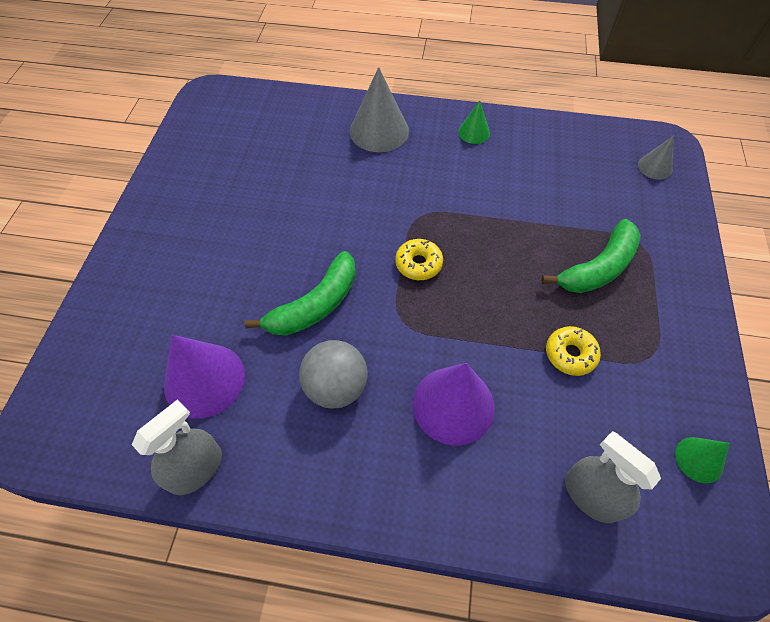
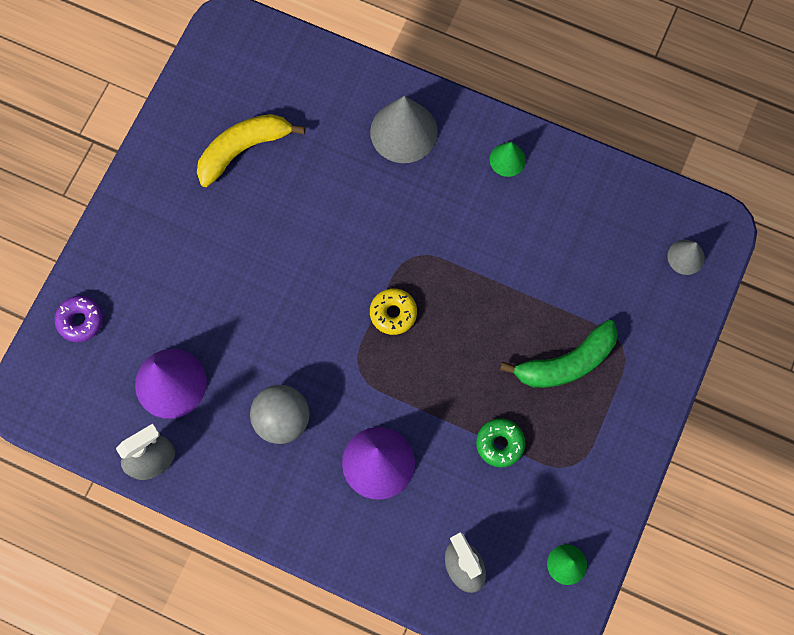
camera: 15 degrees right, 15 degrees up
green banana [245,251,356,335] -> none
yellow donut [546,326,601,376] -> green donut [476,418,525,467]
none -> purple donut [54,296,103,342]
none -> yellow banana [197,114,305,187]

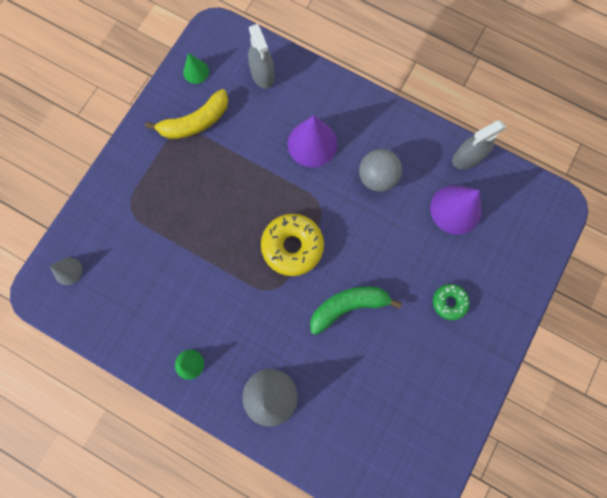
camera: 175 degrees left, 5 degrees up
purple donut [54,296,103,342] -> none
yellow banana [197,114,305,187] -> yellow banana moved to [145,89,228,139]
yellow donut [370,288,417,335] -> yellow donut [261,214,324,276], size x1.77
green donut [476,418,525,467] -> green donut moved to [433,284,470,320]
green banana [500,320,618,388] -> green banana moved to [310,287,402,335]

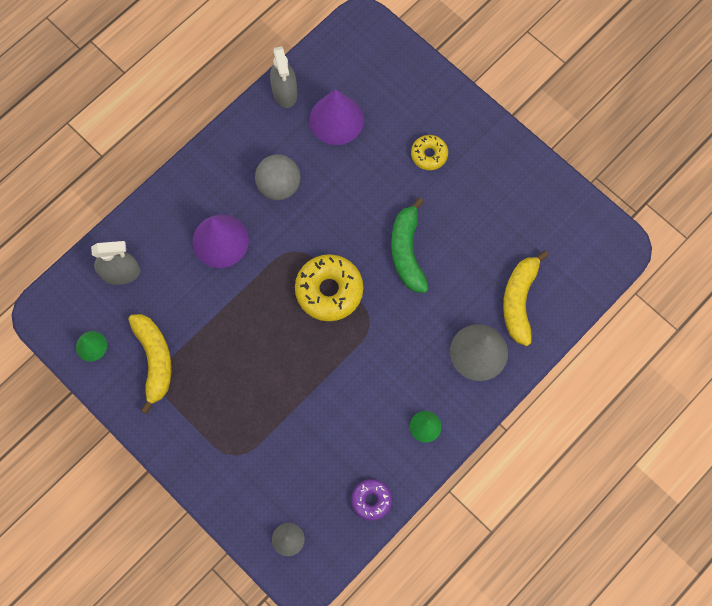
camera: 75 degrees left, 5 degrees down
green donut [433,284,470,320] -> yellow donut [411,135,448,170]
none -> purple donut [351,479,392,521]
none -> yellow banana [503,251,549,346]

